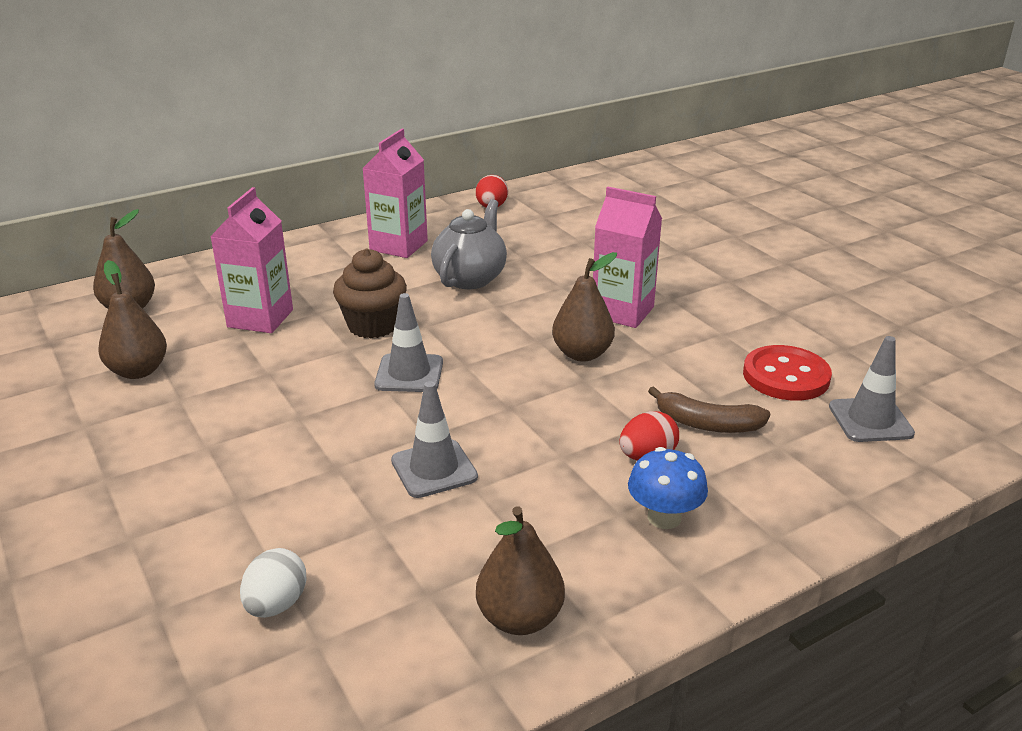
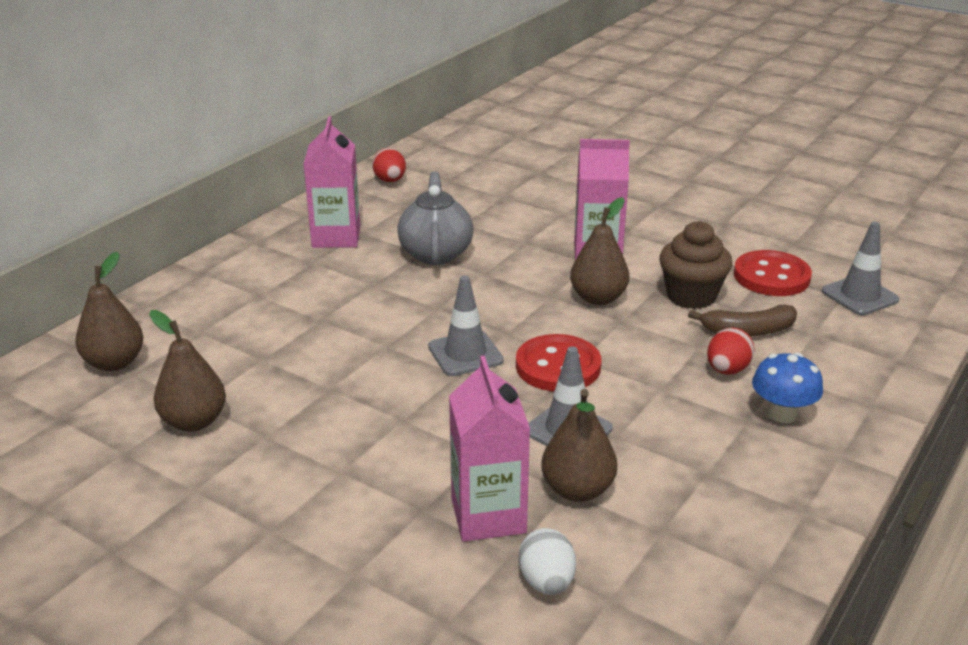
camera: 25 degrees left, 0 degrees up
pink carton [210,187,293,333] -> pink carton moved to [449,355,530,542]
brown cupcake [333,248,407,338] -> brown cupcake moved to [659,221,732,309]
brown pear [476,506,565,635] -> brown pear moved to [541,389,617,502]
none -> red button [516,334,601,392]

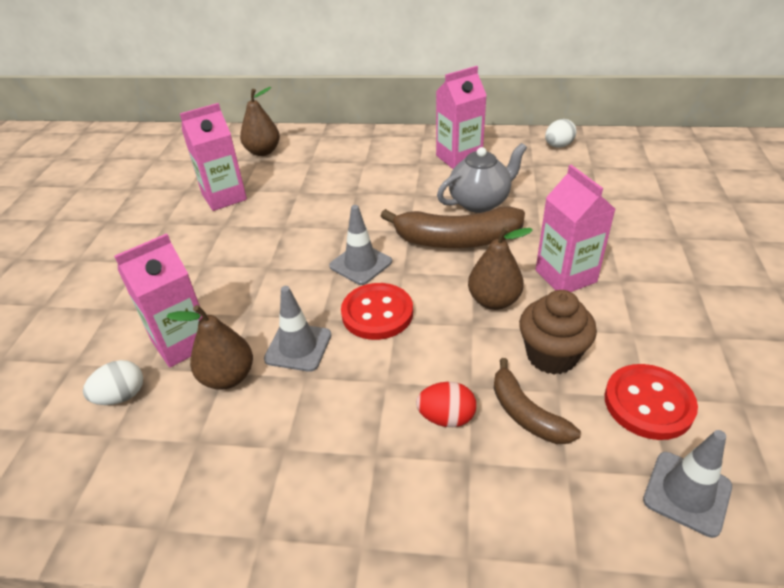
camera: 65 degrees right, 10 degrees up
brown pear [149,310,226,432] -> pink carton [180,103,247,211]
red egg [372,148,406,182] -> white egg [545,119,577,148]
blue mushroom [752,353,823,423] -> none
none -> brown banana [381,206,525,248]

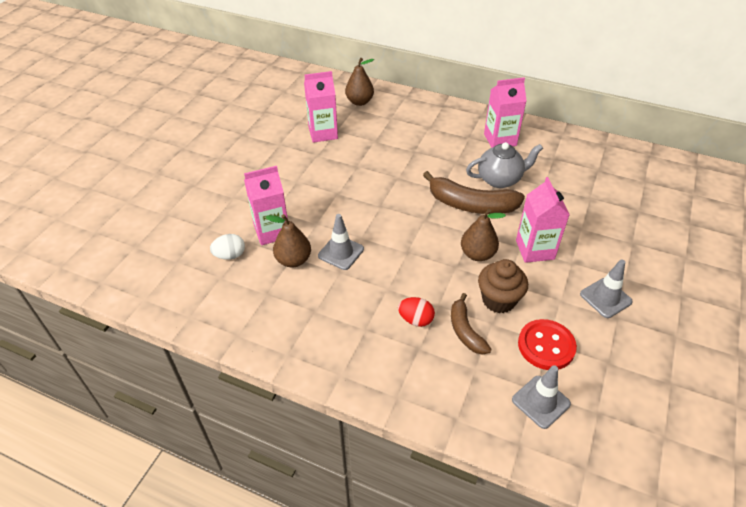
camera: 15 degrees right, 5 degrees up
grey traffic cone [329,205,392,285] -> grey traffic cone moved to [580,259,633,318]
red button [341,283,413,340] -> none
white egg [545,119,577,148] -> none

